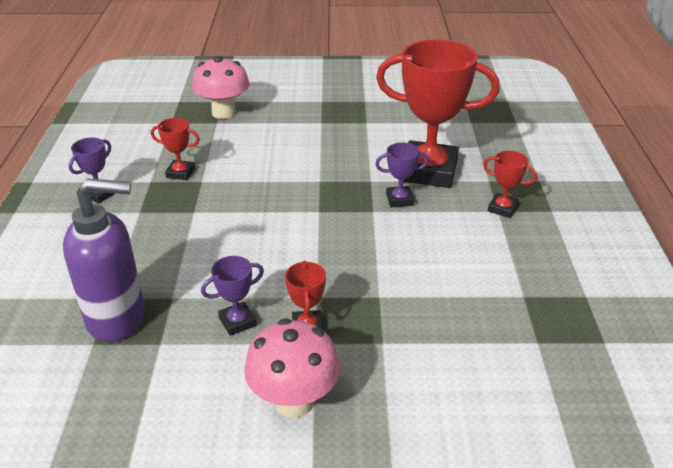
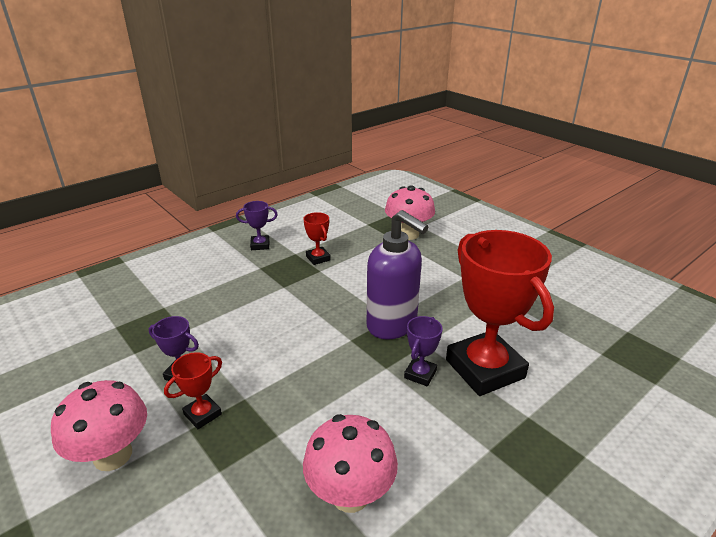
camera: 50 degrees right, 5 degrees down
purple soap dispenser [63,179,145,342] -> purple soap dispenser moved to [367,210,428,340]
purple trophy [375,143,429,207] -> purple trophy turned 75 degrees clockwise [404,316,442,386]
red trophy [483,151,537,218] -> none
none -> pink mushroom [303,414,398,513]

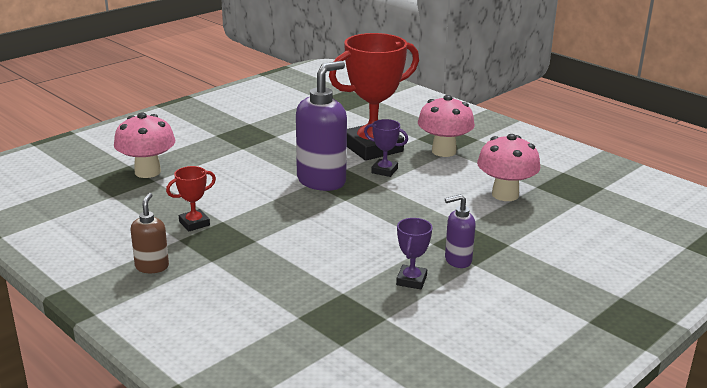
camera: 95 degrees left, 5 degrees down
pink mushroom [51,380,147,471] -> pink mushroom moved to [418,95,475,157]
red trophy [164,352,222,429] -> purple soap dispenser [445,194,476,268]
purple trophy [236,201,278,250] -> brown soap dispenser [131,193,169,273]

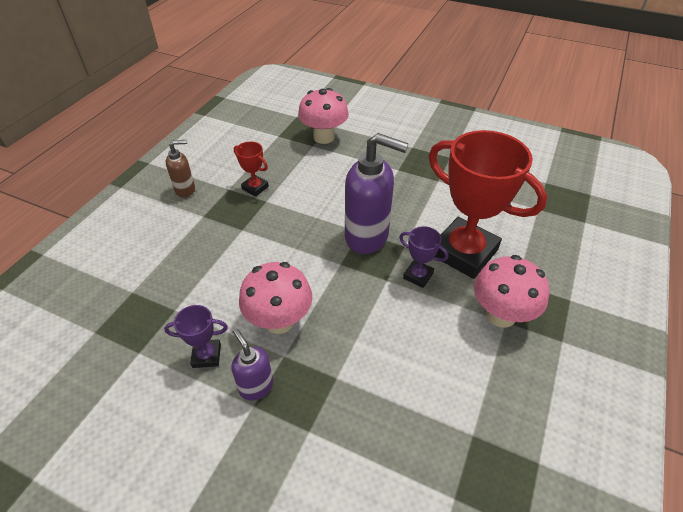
camera: 70 degrees right, 20 degrees up
purple trophy [364,119,408,177] -> purple trophy turned 60 degrees counterclockwise [399,226,448,288]
pink mushroom [477,134,540,201] -> pink mushroom moved to [239,262,312,334]

